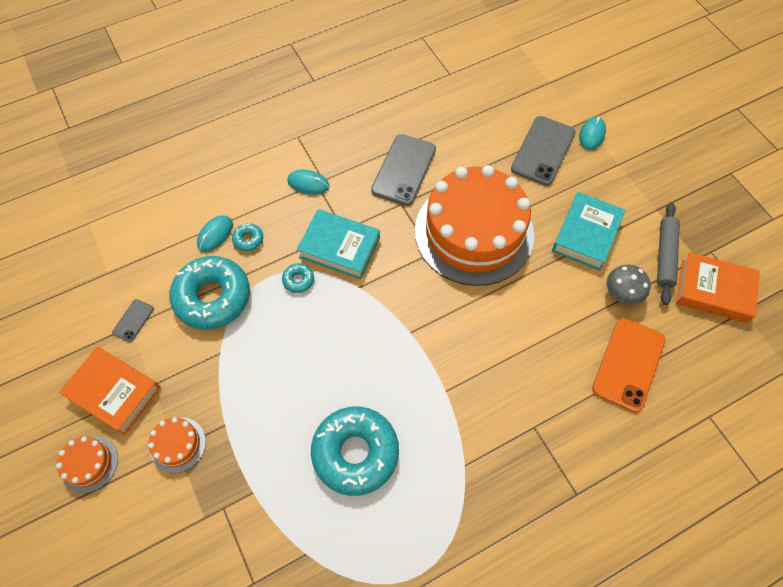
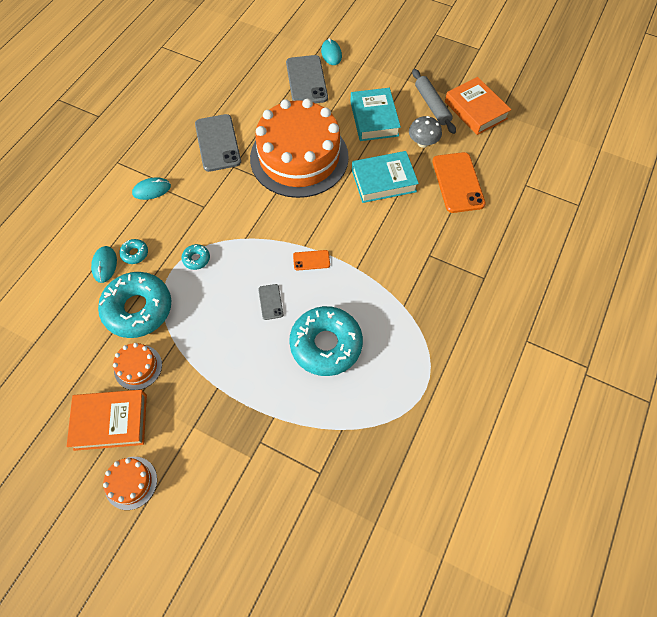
camera: 35 degrees left, 0 degrees up
grey phone [112,299,154,342] -> grey phone moved to [258,284,283,320]
orange cake [148,417,206,473] -> orange cake moved to [113,343,162,390]
turquoise book [297,209,380,279] -> turquoise book moved to [352,151,419,203]
orange book [676,252,760,323] -> orange book turned 75 degrees clockwise [445,77,511,135]
none -> orange phone [293,250,330,271]

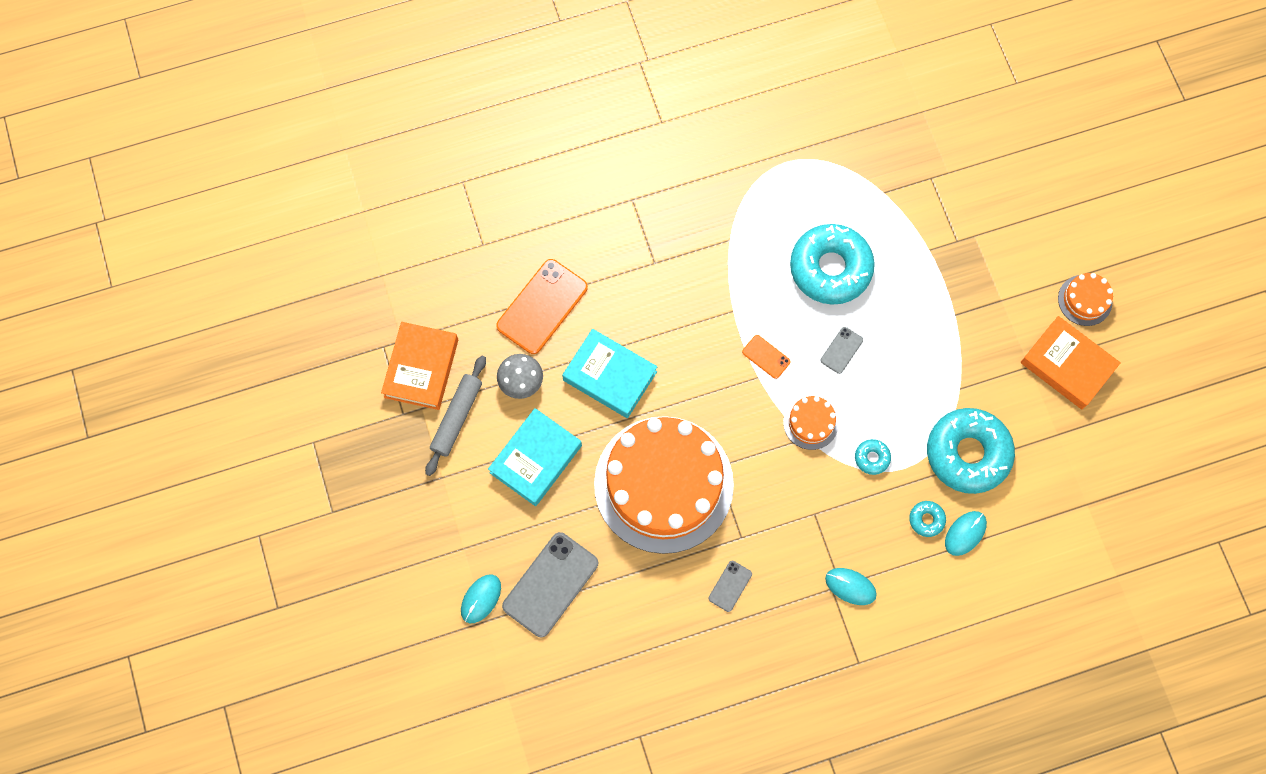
camera: 135 degrees left, 10 degrees up
orange cake [113,343,162,390] -> orange cake moved to [783,396,839,450]
grey phone [195,114,241,172] -> grey phone [709,561,752,612], size x0.48

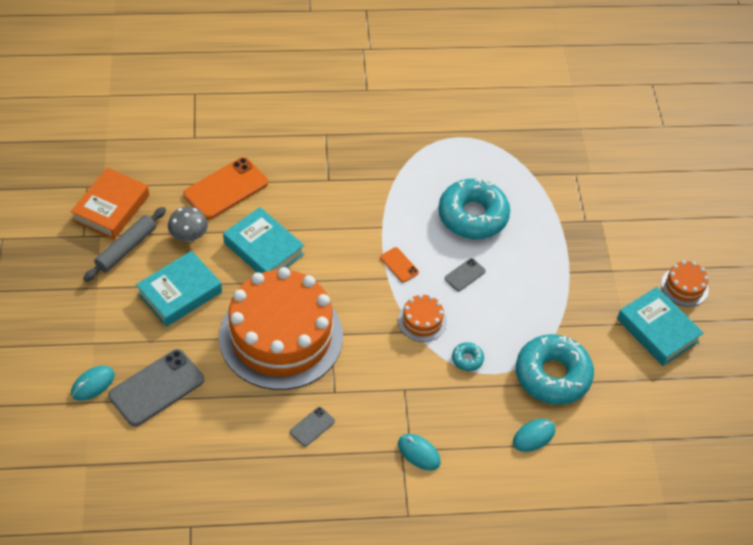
camera: 10 degrees right, 20 degrees down
turquoise donut [909,501,946,537] -> none
orange book [1020,316,1121,409] -> turquoise book [617,287,703,366]

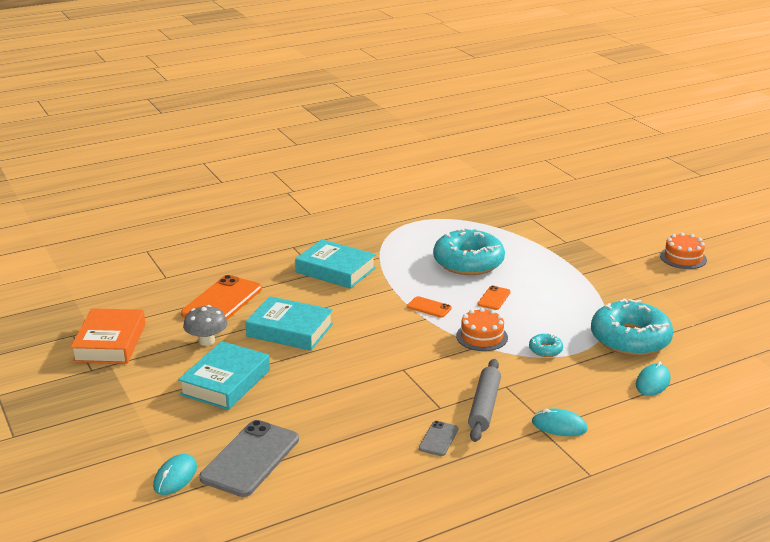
camera: 20 degrees left, 25 degrees down
grey rolling pin [83,207,166,281] -> grey rolling pin moved to [468,359,501,442]
orange cake [219,267,343,390] -> none
grey phone [445,258,486,291] -> orange phone [478,286,511,310]
turquoise book [617,287,703,366] -> turquoise book moved to [295,239,376,289]

